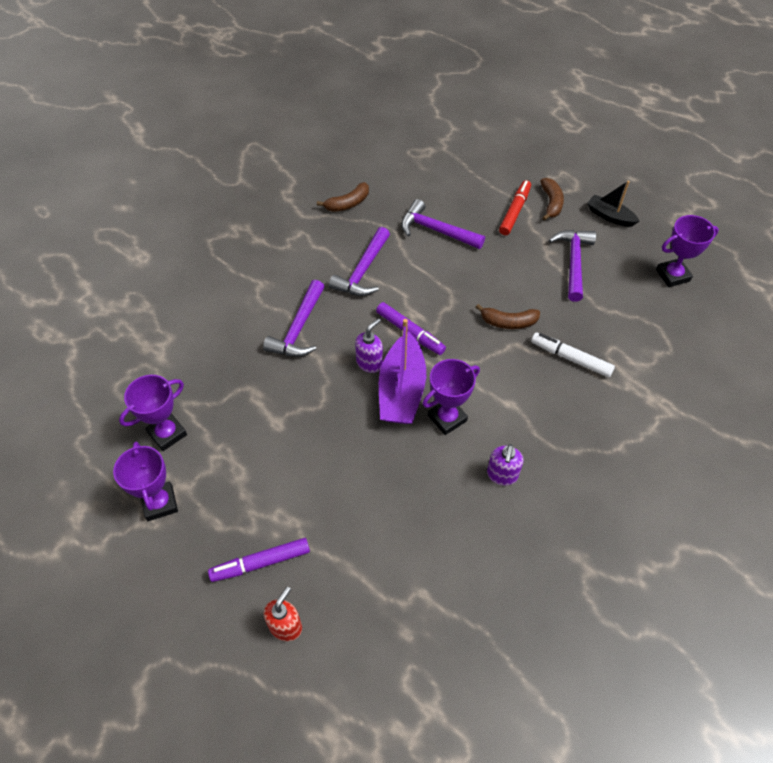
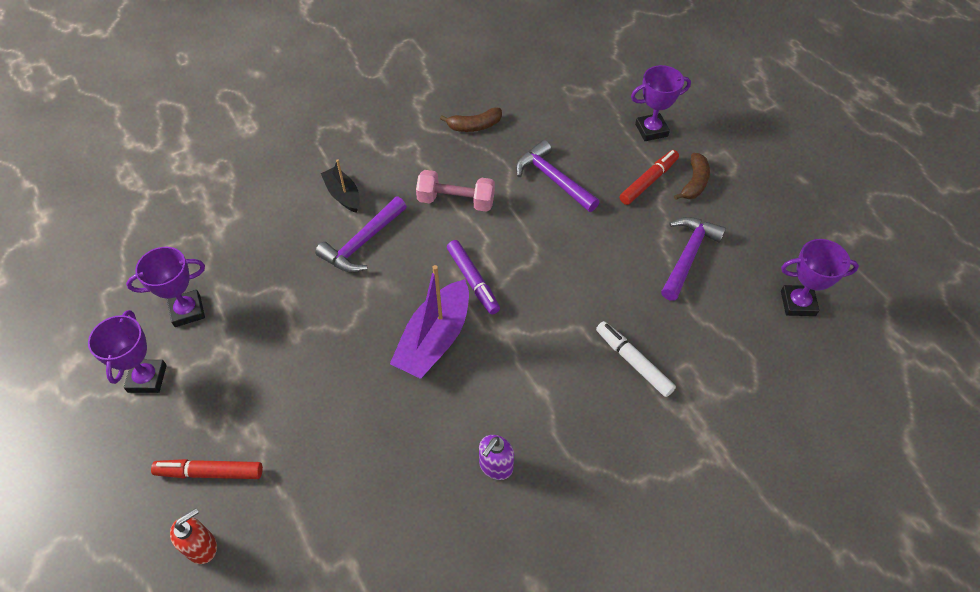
camera: 20 degrees right, 0 degrees up
purple marker [208,538,310,582] -> red marker [151,459,263,479]
purple hammer [329,227,390,296] -> pink dumbbell [416,170,495,212]
purple soap dispenser [355,318,383,373] -> none
purple trophy [422,359,480,435] -> purple trophy moved to [631,65,691,141]
brown banana [476,304,540,329] -> none
black boat [587,181,639,227] -> black boat moved to [321,159,360,213]

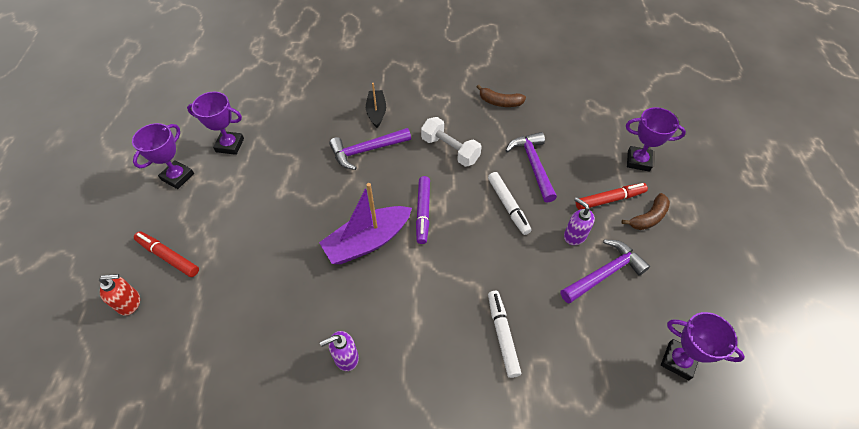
camera: 30 degrees right, 0 degrees up
pink dumbbell [416,170,495,212] -> white dumbbell [421,117,482,167]
none -> white marker [488,172,532,235]
none -> purple soap dispenser [564,197,595,245]

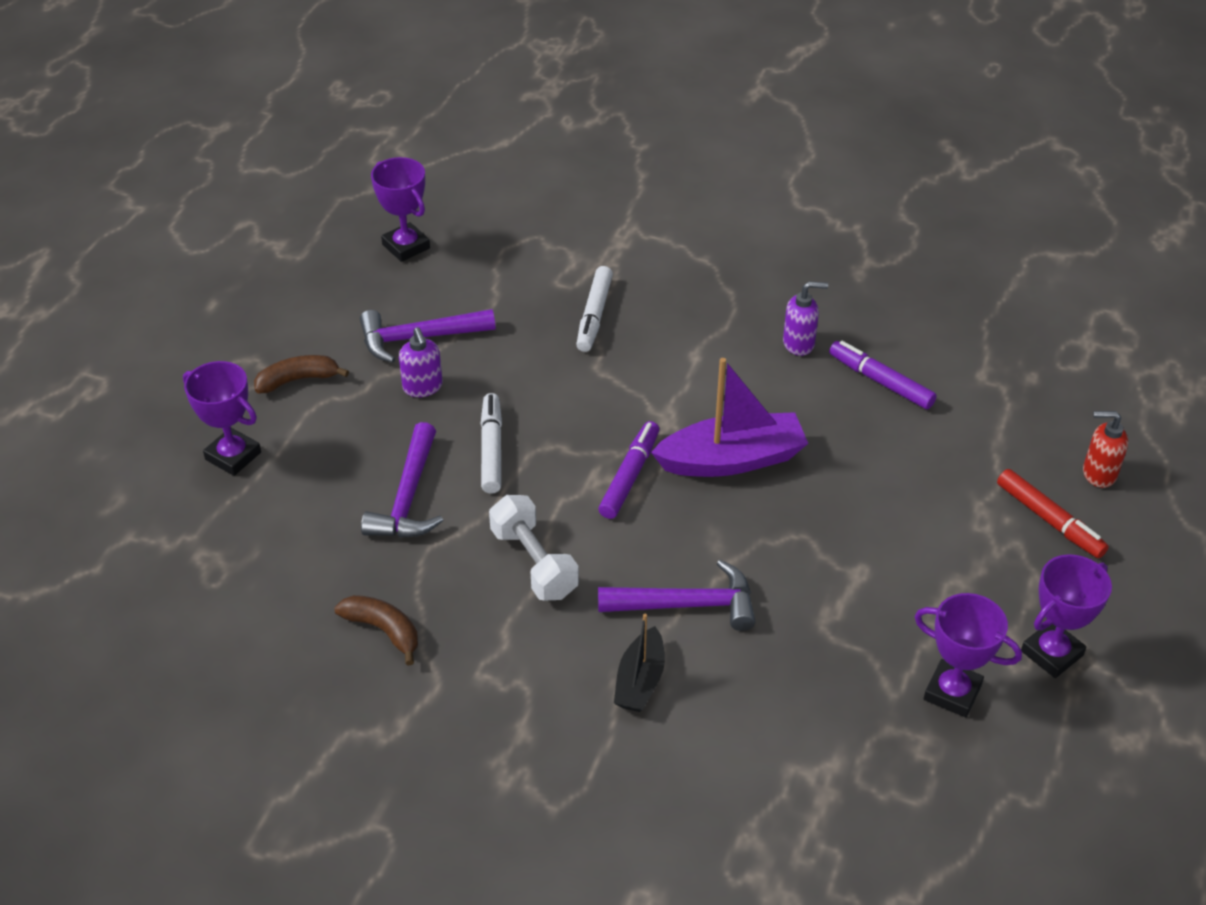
camera: 160 degrees left, 10 degrees down
red marker [576,183,648,210] -> none
none -> purple marker [829,341,937,409]

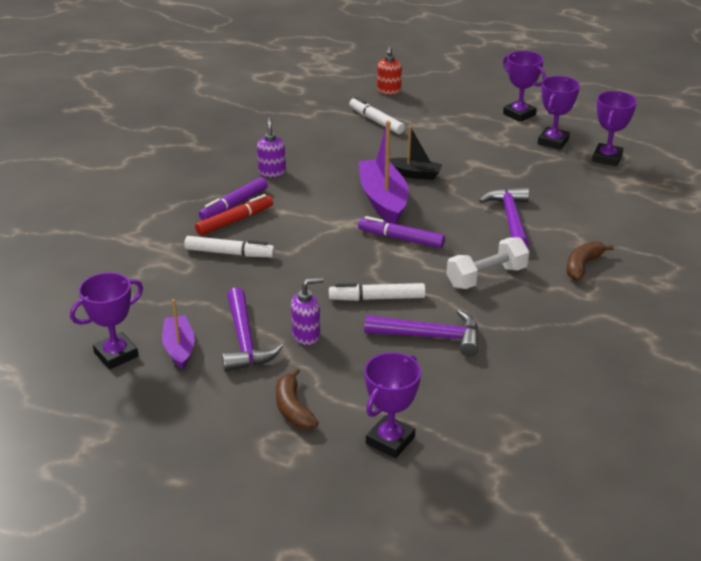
camera: 90 degrees left, 10 degrees down
brown banana [334,595,418,665] -> brown banana moved to [566,241,614,281]
black boat [614,614,665,712] -> black boat moved to [389,126,443,180]
purple marker [829,341,937,409] -> purple marker moved to [199,177,268,220]
red marker [997,469,1109,558] -> red marker moved to [195,194,273,236]
none -> purple boat [162,299,194,369]
none -> white marker [349,97,405,134]
none -> purple trophy [592,91,637,166]

